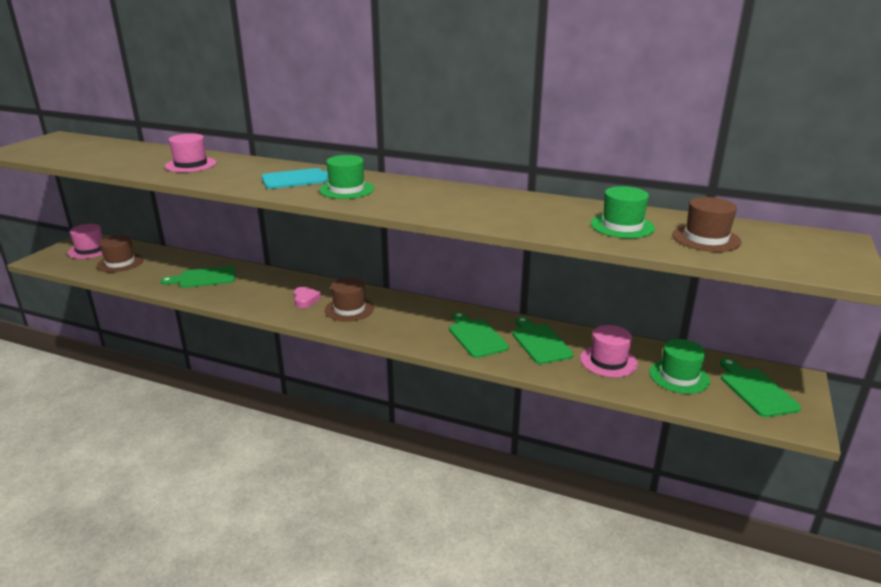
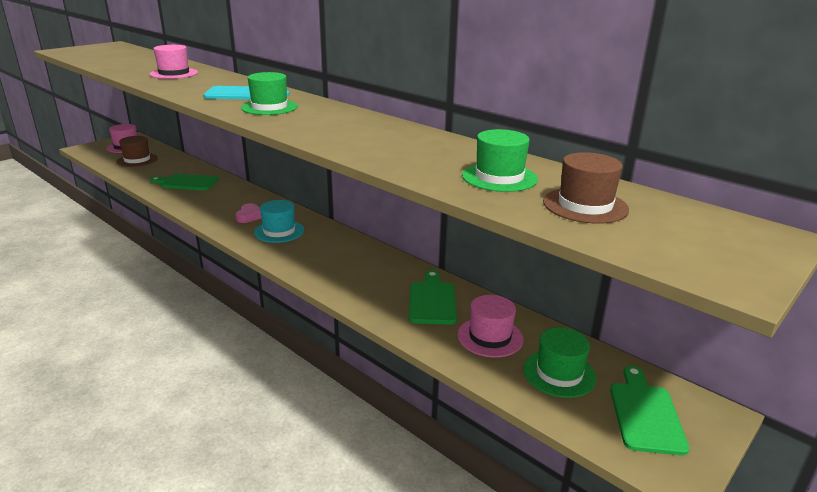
camera: 20 degrees right, 0 degrees up
brown hat [325,278,374,321] -> turquoise hat [254,200,304,243]
green cutting board [449,312,509,358] -> none

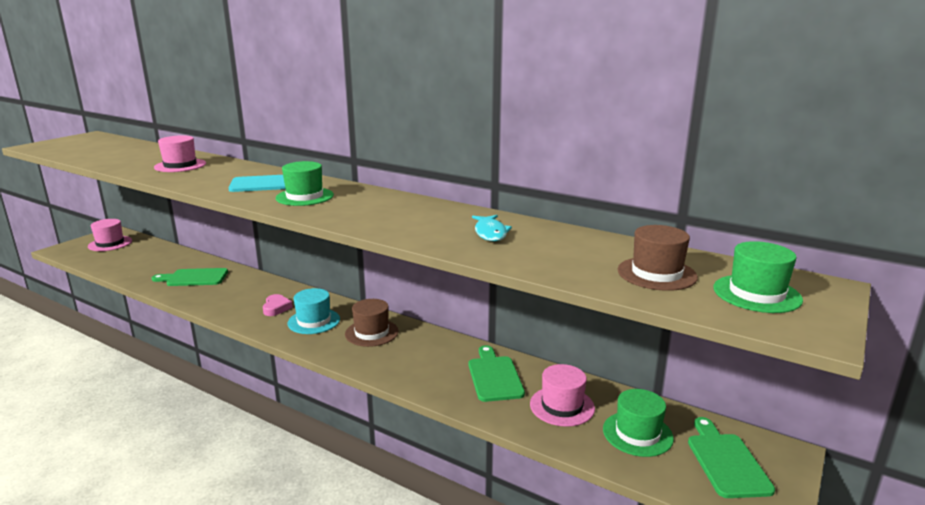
camera: 10 degrees left, 5 degrees down
brown hat [116,136,158,167] -> brown hat moved to [345,299,399,347]
green hat [462,129,538,192] -> green hat moved to [713,241,803,313]
none -> turquoise fish [472,215,512,241]

